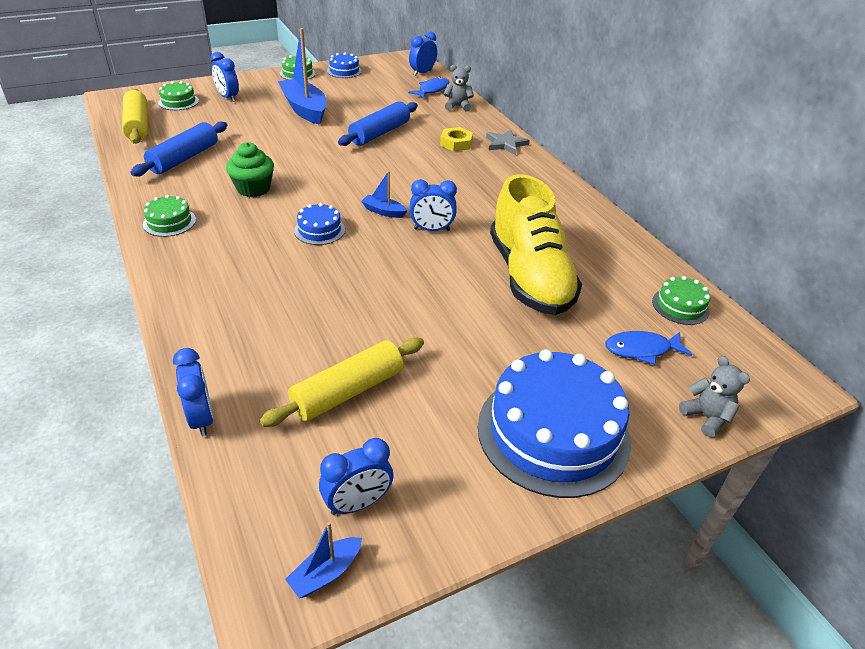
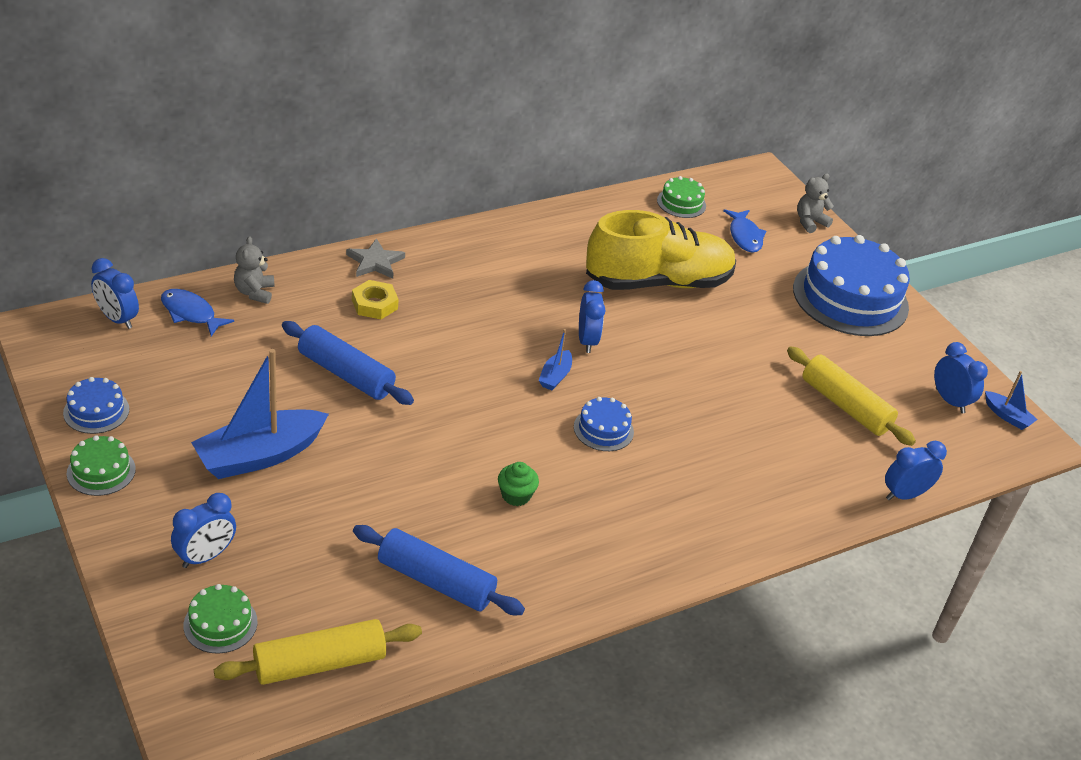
camera: 95 degrees left, 0 degrees up
green cake [143,195,196,237] -> none
green cupcake [226,142,274,197] -> green cupcake [498,462,539,506], size x0.65

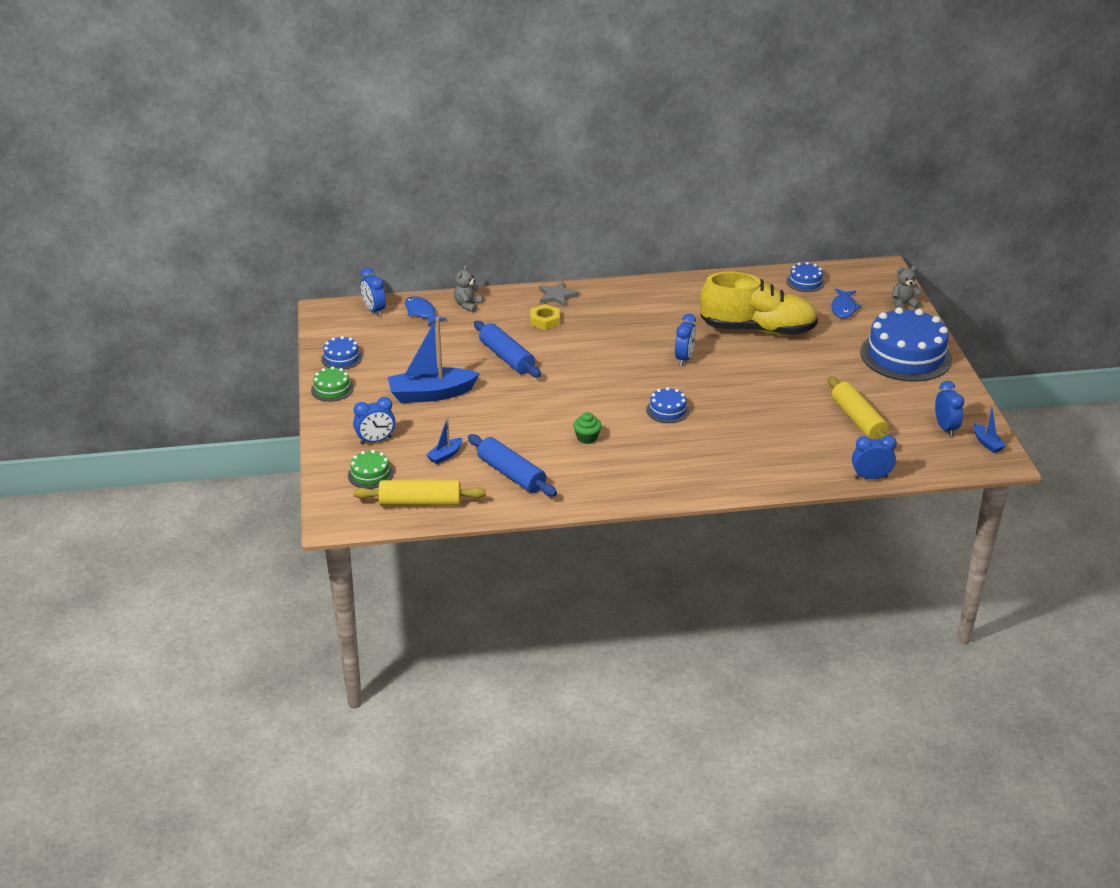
camera: 25 degrees right, 5 degrees down
blue boat [538,329,572,390] -> blue boat moved to [426,418,462,464]
green cake [657,176,706,218] -> blue cake [786,262,825,292]

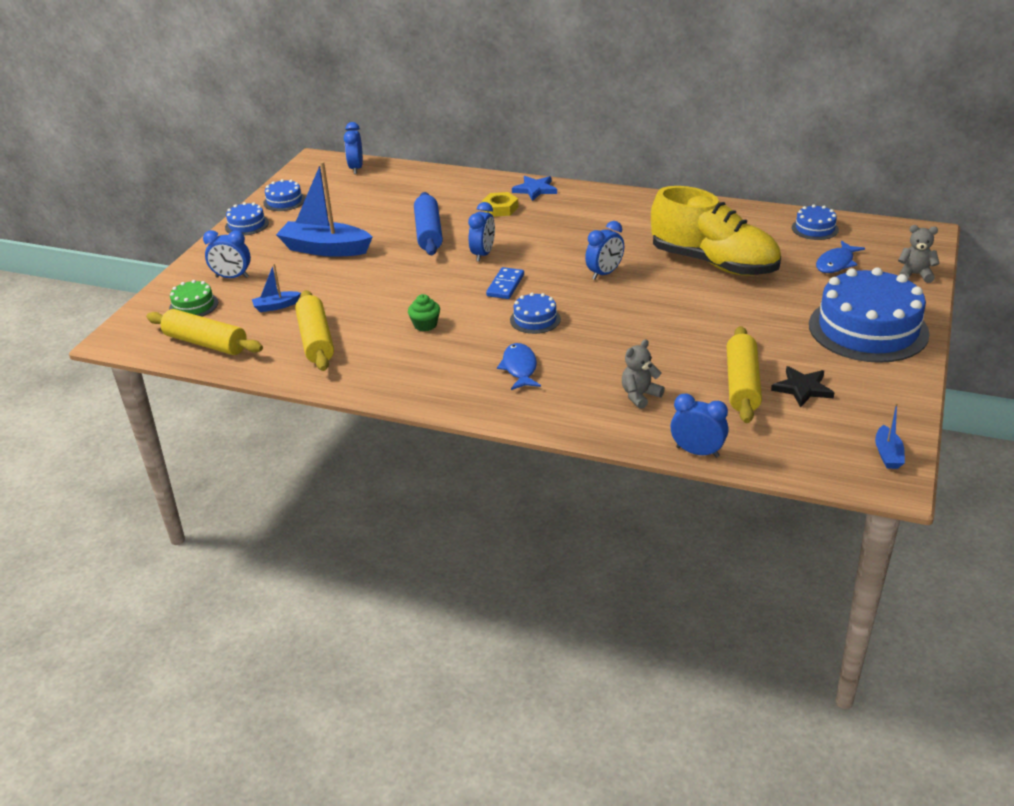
camera: 30 degrees right, 0 degrees up
green cake [311,367,354,402] -> blue cake [225,202,269,236]
blue fish [405,296,447,326] -> blue fish moved to [497,343,541,390]
grey teddy bear [454,265,483,312] -> grey teddy bear moved to [622,339,665,409]
blue rolling pin [468,434,557,497] -> yellow rolling pin [295,290,334,371]
grey star [539,281,579,307] -> blue star [512,176,557,201]
blue clock [935,381,964,437] -> blue clock moved to [468,202,495,262]
none -> blue domino [486,267,524,299]
none -> black star [771,366,834,408]

